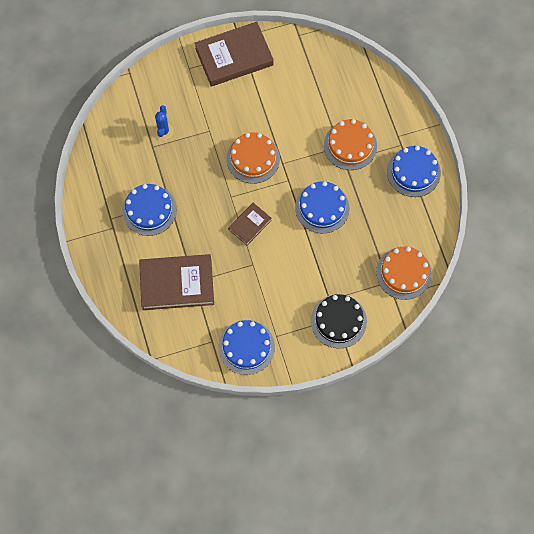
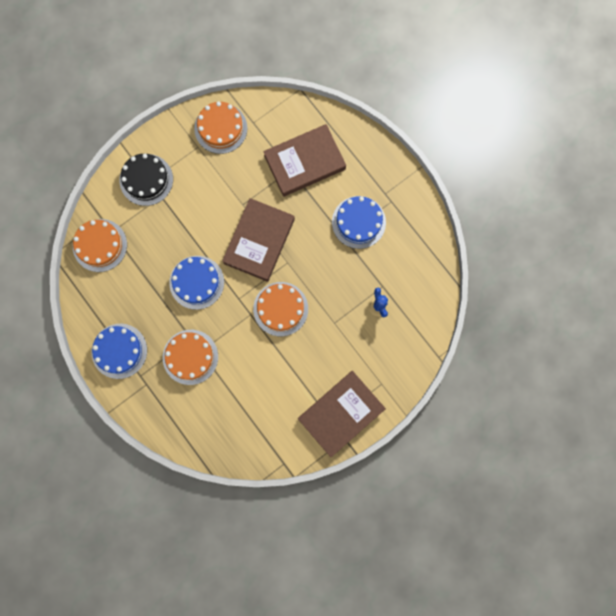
camera: 160 degrees right, 10 degrees up
blue cake [218,320,275,375] -> orange cake [194,101,248,154]
brown book [228,203,272,245] -> brown book [222,198,295,282], size x1.91

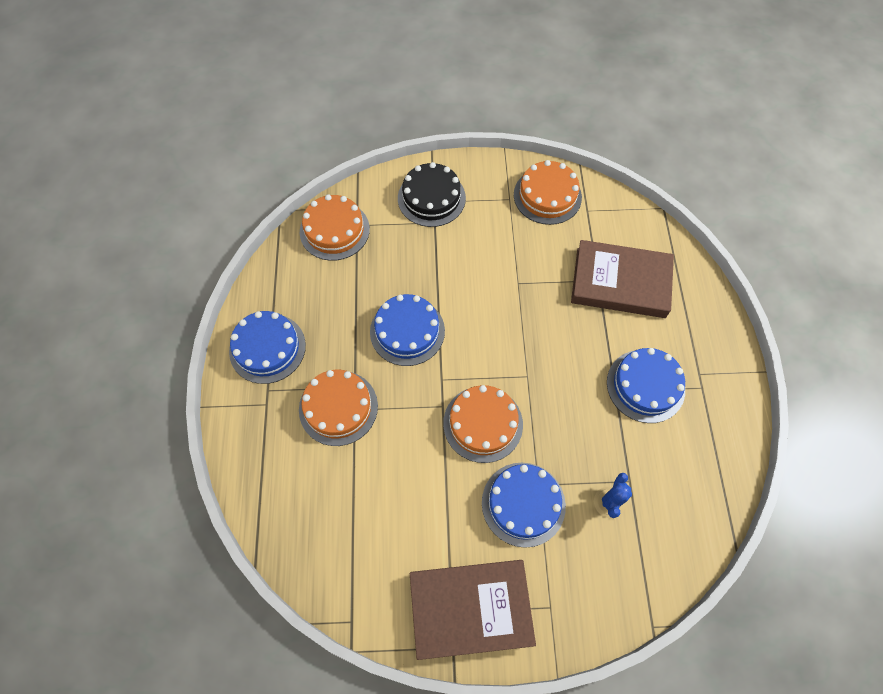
camera: 35 degrees right, 15 degrees down
brown book [222,198,295,282] -> none
none -> blue cake [482,463,566,548]

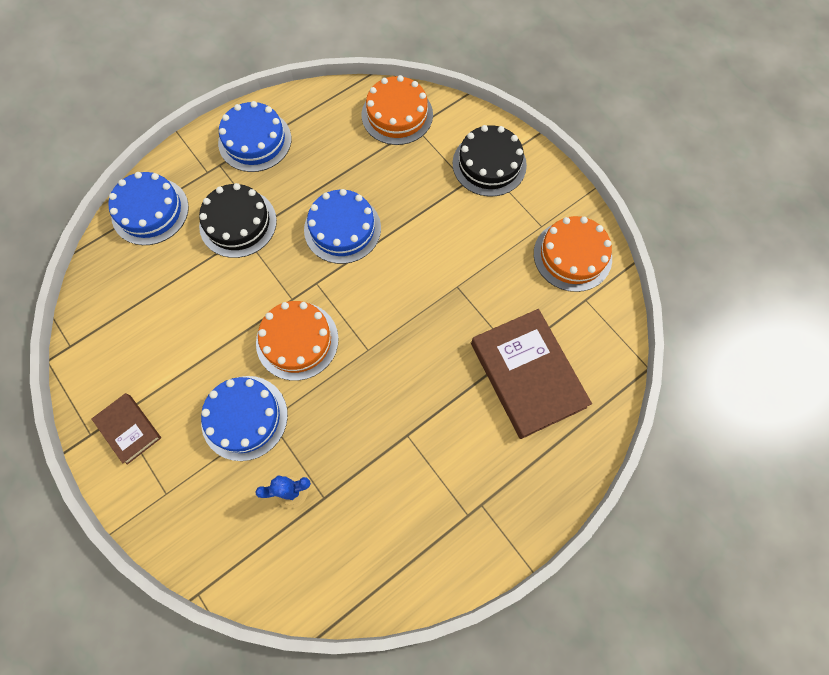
camera: 55 degrees right, 5 degrees up
orange cake [299,370,378,446] -> black cake [199,183,277,258]
brown book [410,560,536,660] -> brown book [91,393,161,465], size x0.52
blue cake [607,348,685,423] -> blue cake moved to [108,172,189,245]

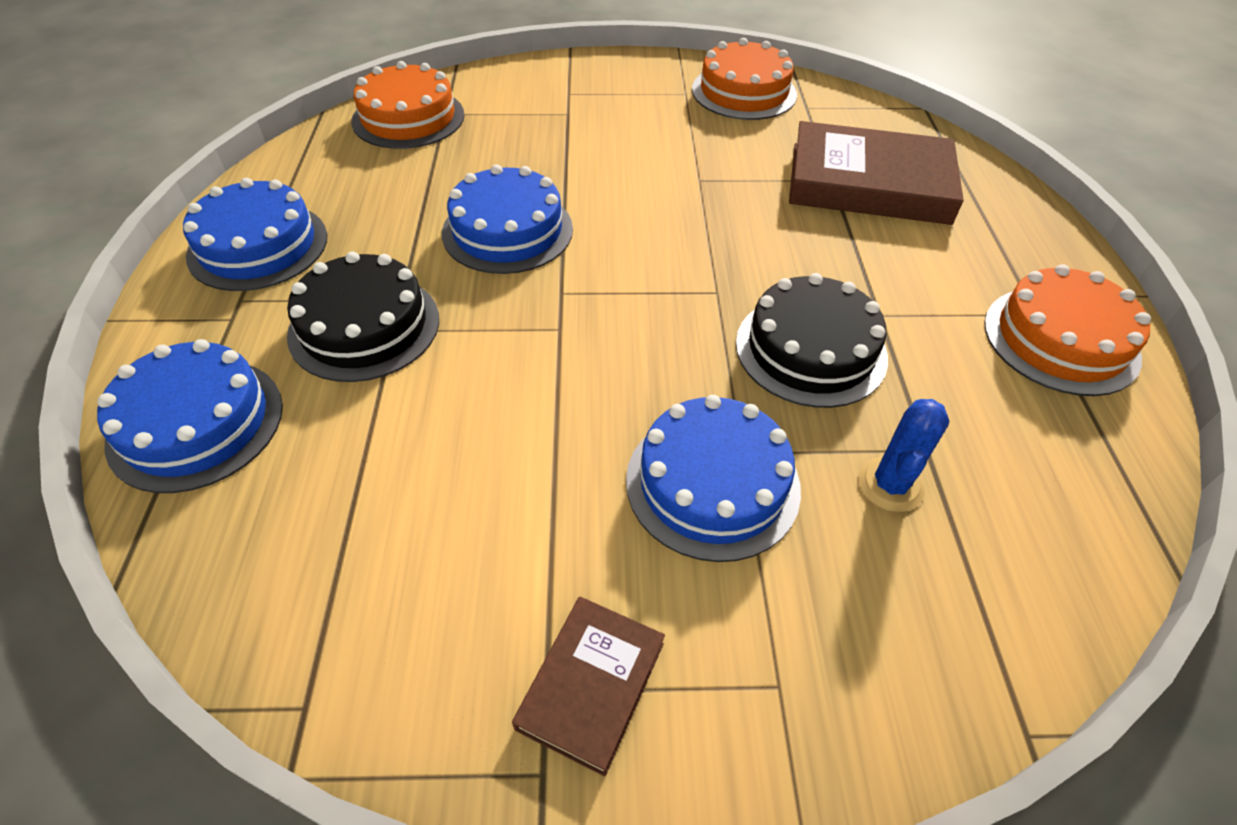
camera: 55 degrees left, 20 degrees down
brown book [91,393,161,465] -> brown book turned 60 degrees counterclockwise [512,597,665,777]
orange cake [256,301,339,381] -> orange cake moved to [984,264,1151,396]
black cake [453,125,527,197] -> black cake moved to [736,273,888,408]

